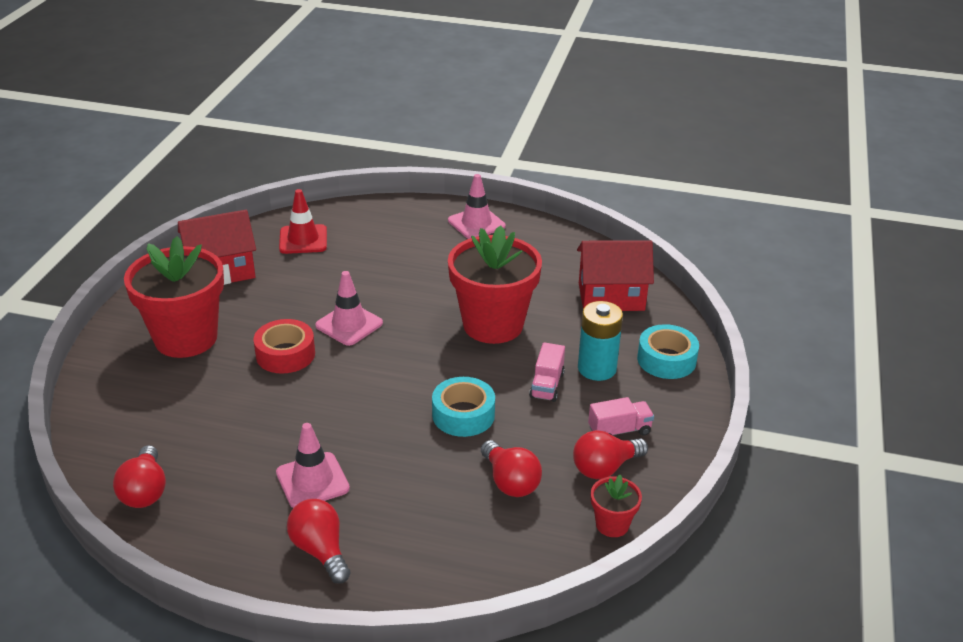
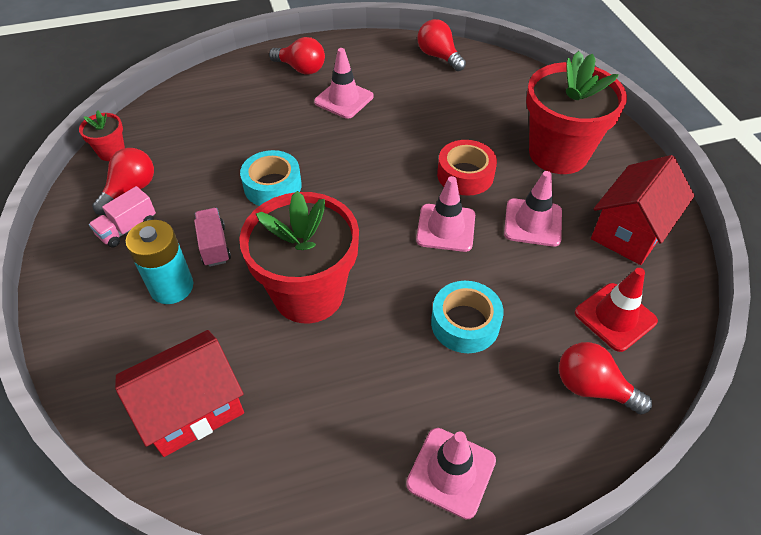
camera: 150 degrees right, 15 degrees up
red light bulb [481,440,542,497] -> red light bulb moved to [559,342,652,415]
turquoise tape [637,324,699,379] -> turquoise tape moved to [431,281,504,353]
none -> pink traffic cone [504,171,562,247]

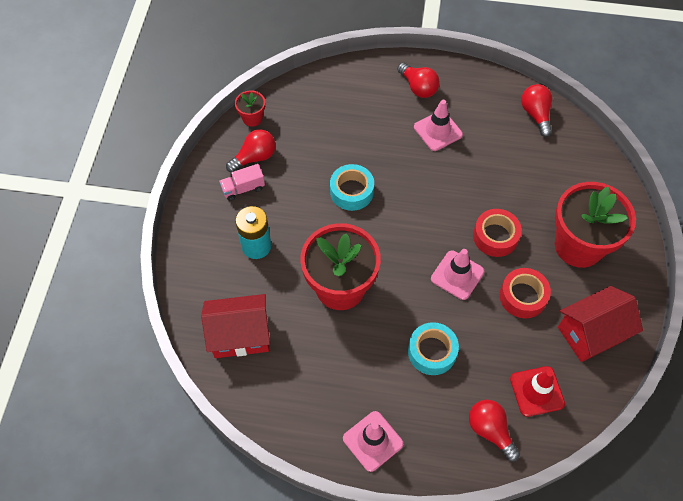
camera: 25 degrees right, 10 degrees up
pink truck [194,208,231,267] -> none
pink traffic cone [504,171,562,247] -> red tape [500,268,551,318]

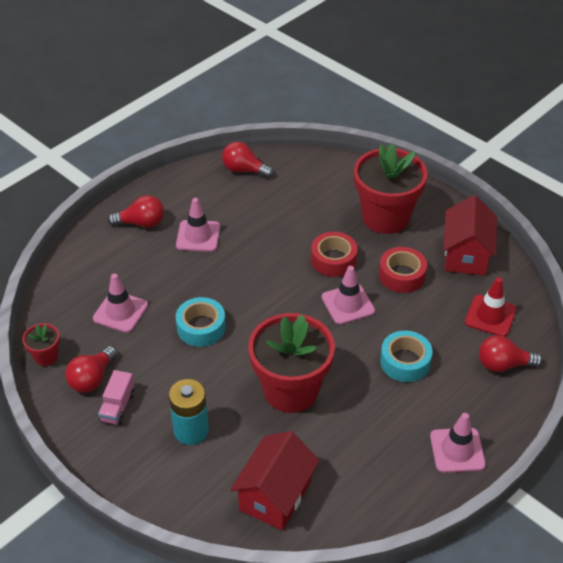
camera: 55 degrees left, 15 degrees down
red light bulb [226,129,276,172] -> red light bulb turned 150 degrees counterclockwise [65,346,118,393]
none -> pink traffic cone [93,273,148,333]

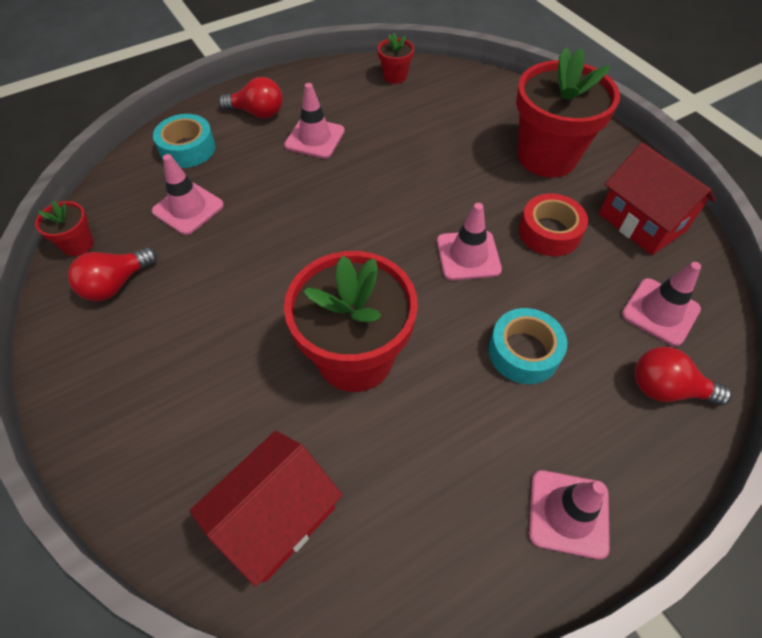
camera: 15 degrees right, 10 degrees up
pink truck [98,370,135,425] -> none
turquoise battery [169,379,209,445] -> none
turquoise tape [176,297,226,347] -> turquoise tape moved to [153,114,215,168]
red light bulb [222,142,274,178] -> red flower pot [378,33,414,84]
red tape [311,232,358,277] -> none
red house [443,195,497,276] -> red house turned 60 degrees counterclockwise [599,143,716,255]
red traffic cone [465,277,517,337] -> pink traffic cone [622,262,701,346]

